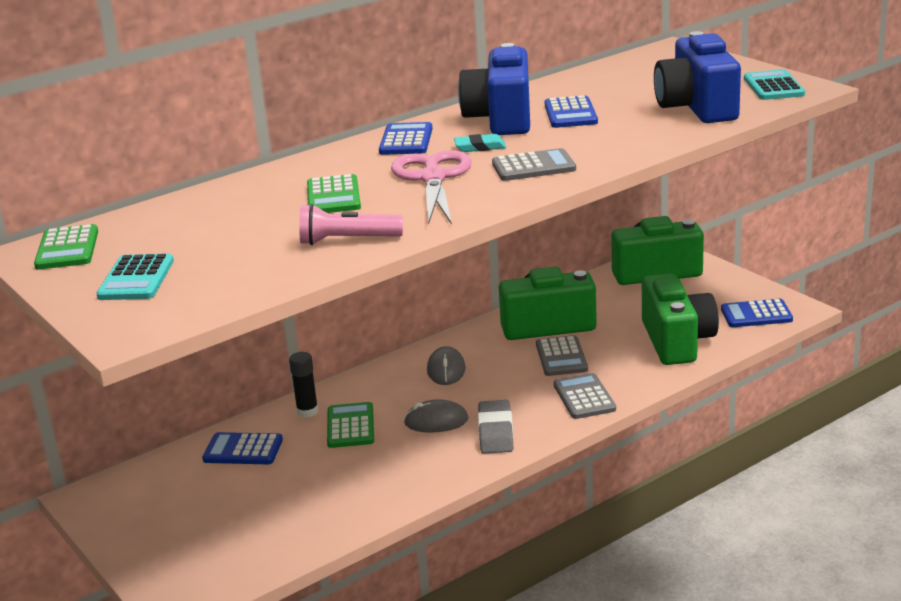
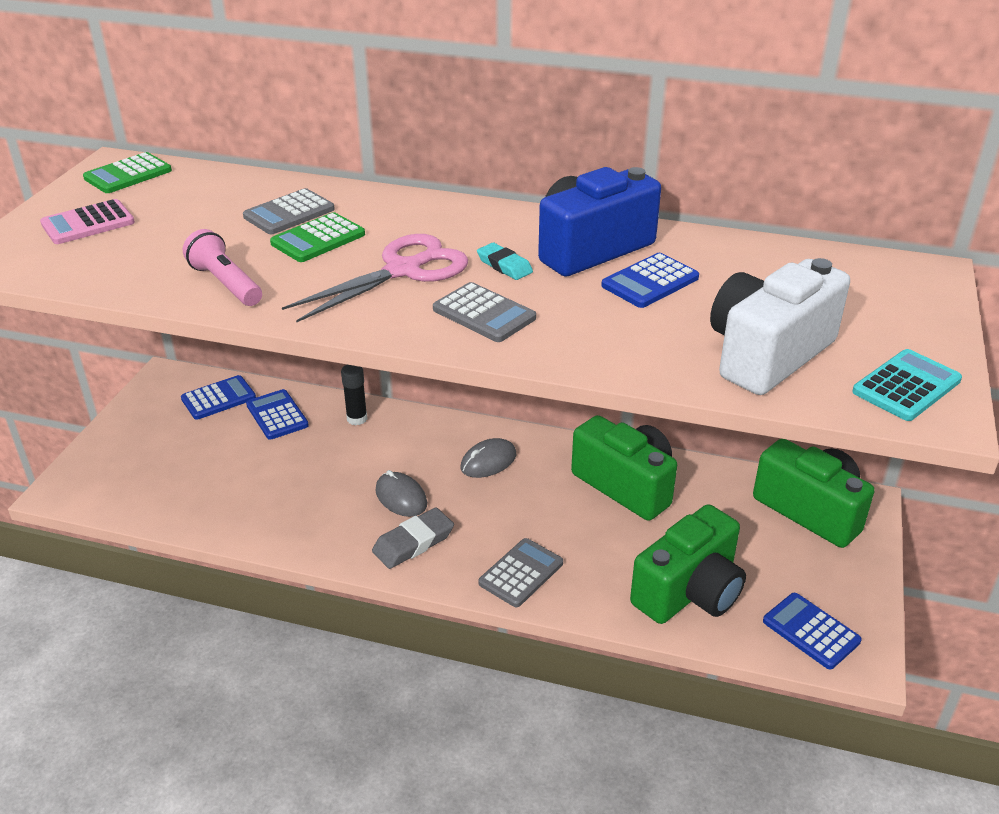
camera: 50 degrees right, 10 degrees up
turquoise calculator [96,253,174,300] -> pink calculator [40,199,135,244]
green calculator [327,402,374,448] -> none
blue calculator [379,122,433,155] -> blue calculator moved to [181,375,256,420]
grey calculator [536,335,588,376] -> grey calculator moved to [243,188,335,234]
blue camera [654,31,741,123] -> white camera [710,258,850,395]

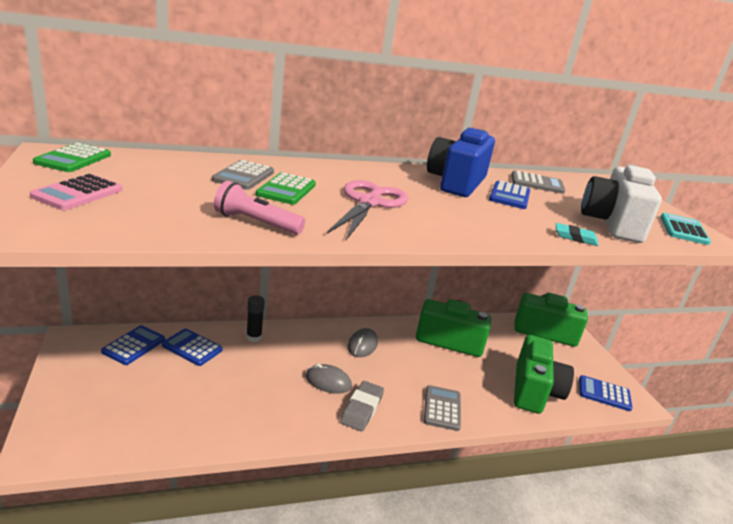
camera: 35 degrees left, 10 degrees down
grey calculator [433,282,536,342] -> grey calculator moved to [511,171,565,194]
turquoise eraser [477,243,533,280] -> turquoise eraser moved to [556,223,599,246]

